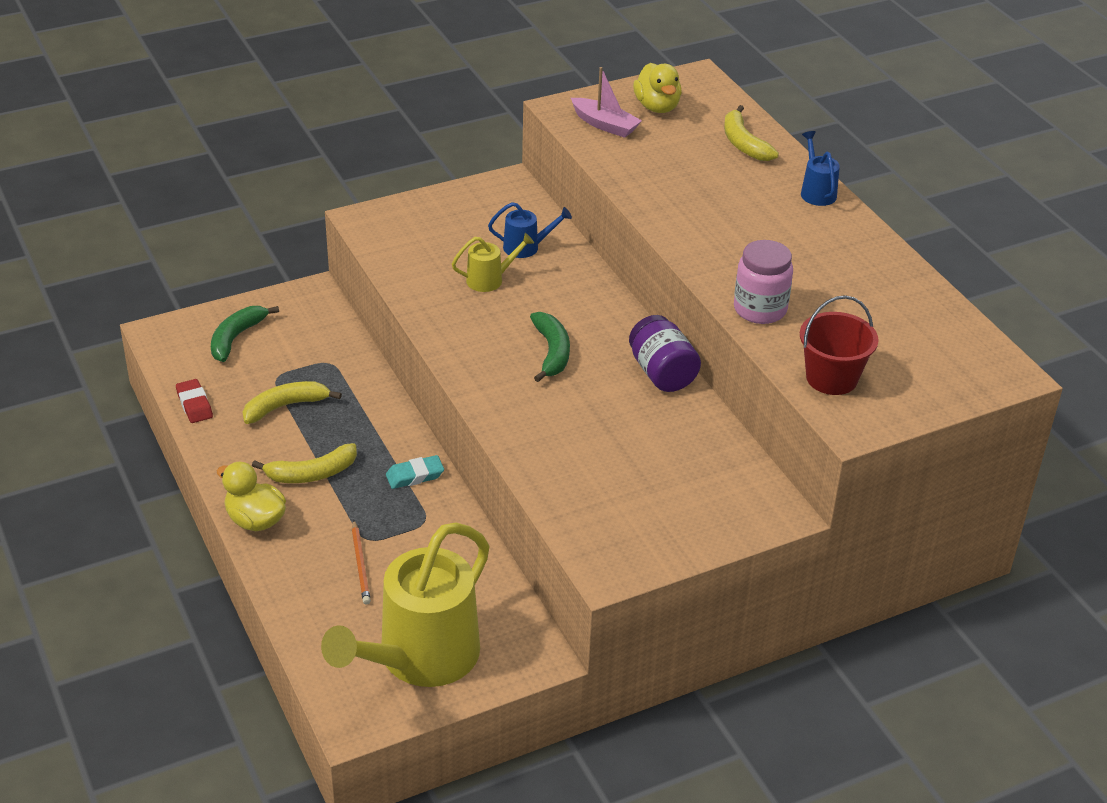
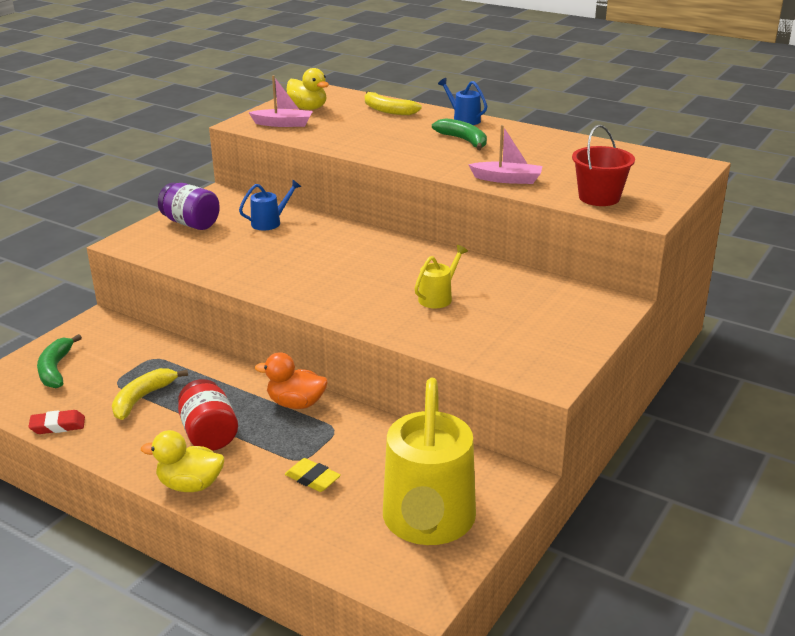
camera: 30 degrees left, 10 degrees down
red eraser [176,379,213,423] -> red eraser turned 45 degrees counterclockwise [28,410,85,434]
yellow banana [252,443,357,483] -> red jar [178,379,238,451]
orange pencil [352,520,371,605] -> yellow eraser [285,458,341,492]
turquoise eraser [386,455,444,489] -> orange duck [255,352,328,409]
yellow watering can [452,233,534,292] -> yellow watering can moved to [414,245,468,308]
green banana [530,312,570,382] -> green banana moved to [432,118,487,150]
purple jar [629,315,701,392] -> purple jar moved to [158,183,220,230]
pink jar [734,240,793,324] -> pink boat [468,125,542,184]

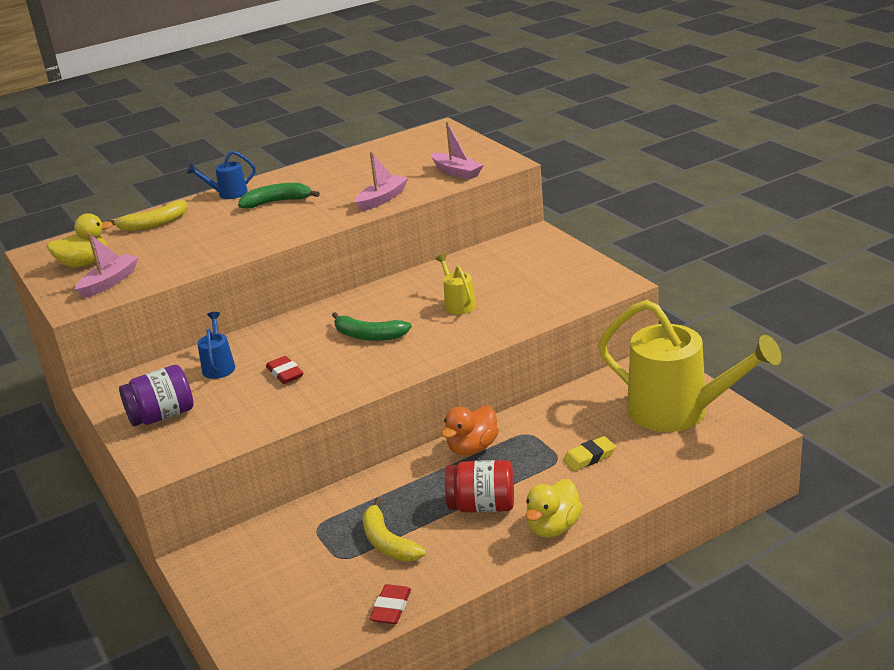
camera: 60 degrees left, 0 degrees up
green banana [37,334,82,388] -> green banana moved to [332,312,412,341]
red bucket [572,125,635,206] -> pink boat [431,122,484,180]
none -> red eraser [266,356,303,384]

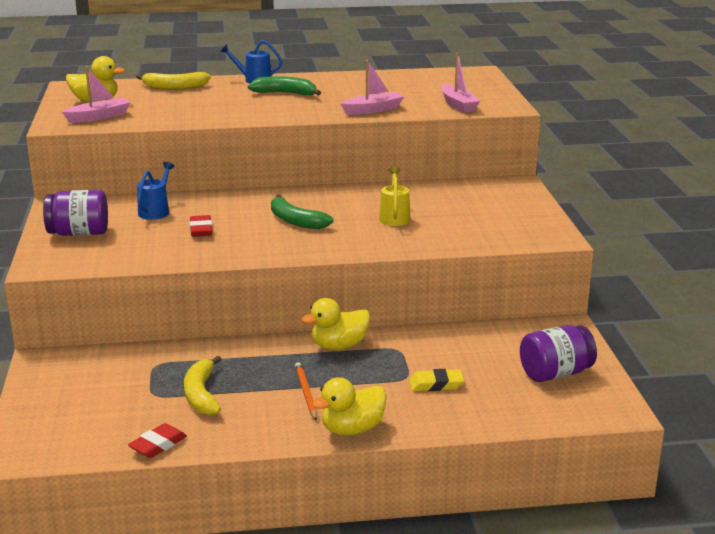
camera: 20 degrees right, 5 degrees down
orange duck [441,406,499,456] -> yellow duck [302,298,370,350]
red jar [445,460,514,512] -> orange pencil [295,362,317,421]
yellow watering can [598,300,781,432] -> purple jar [520,325,597,382]

